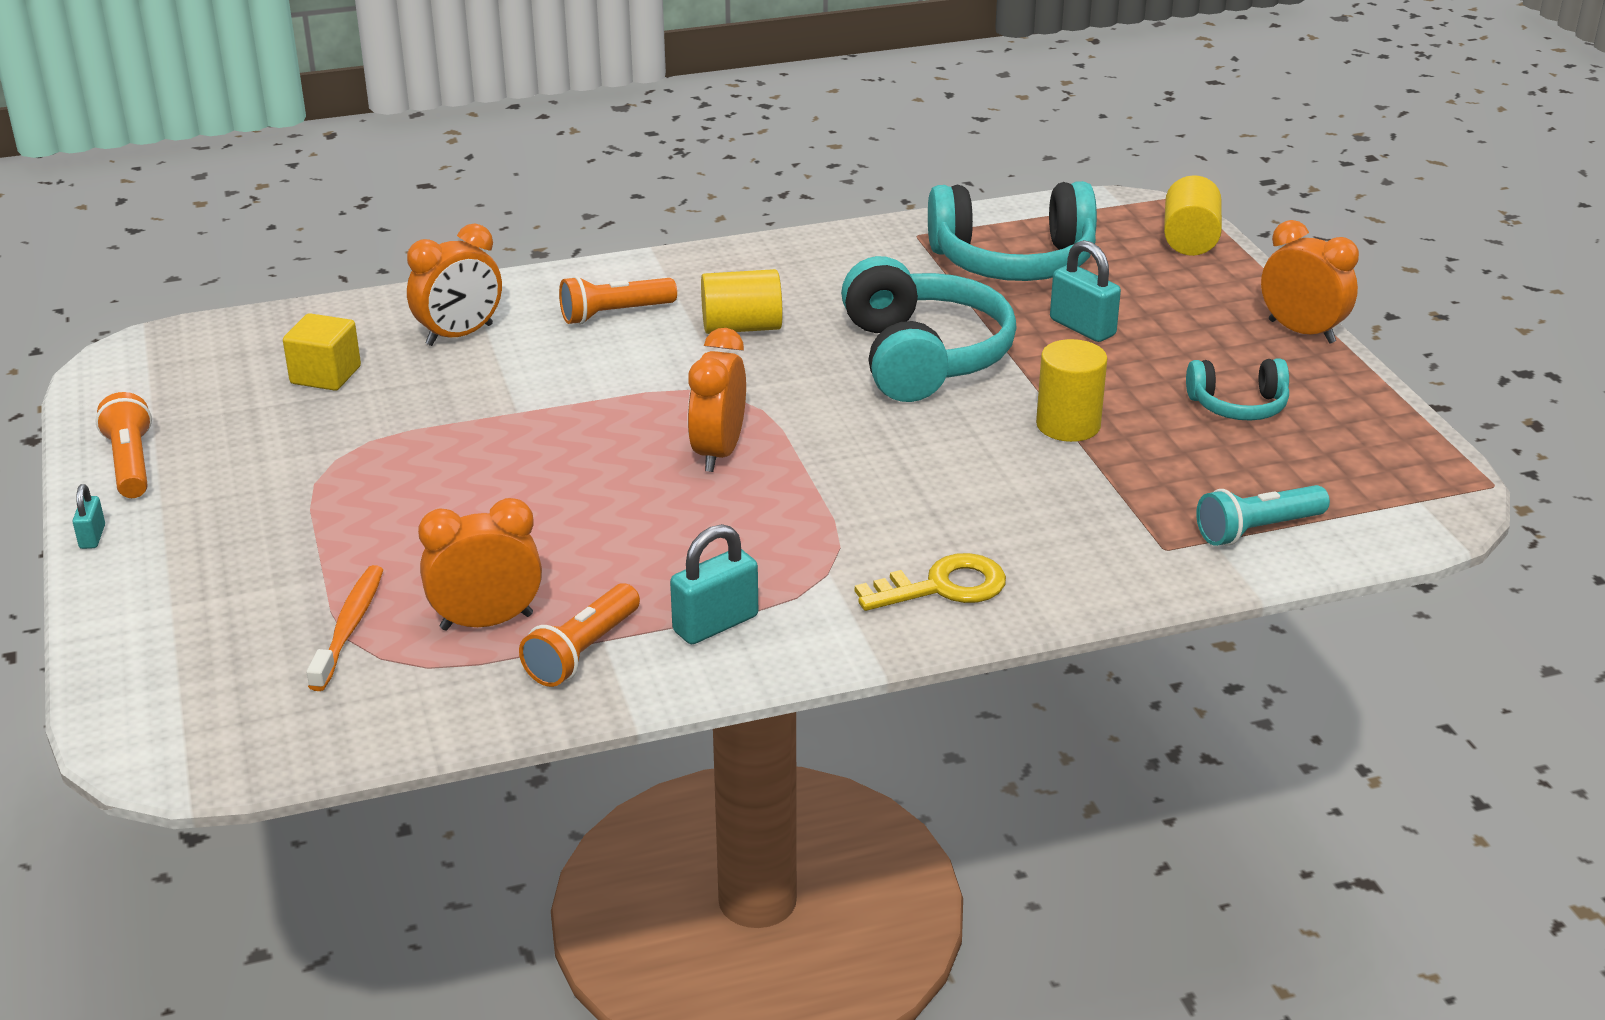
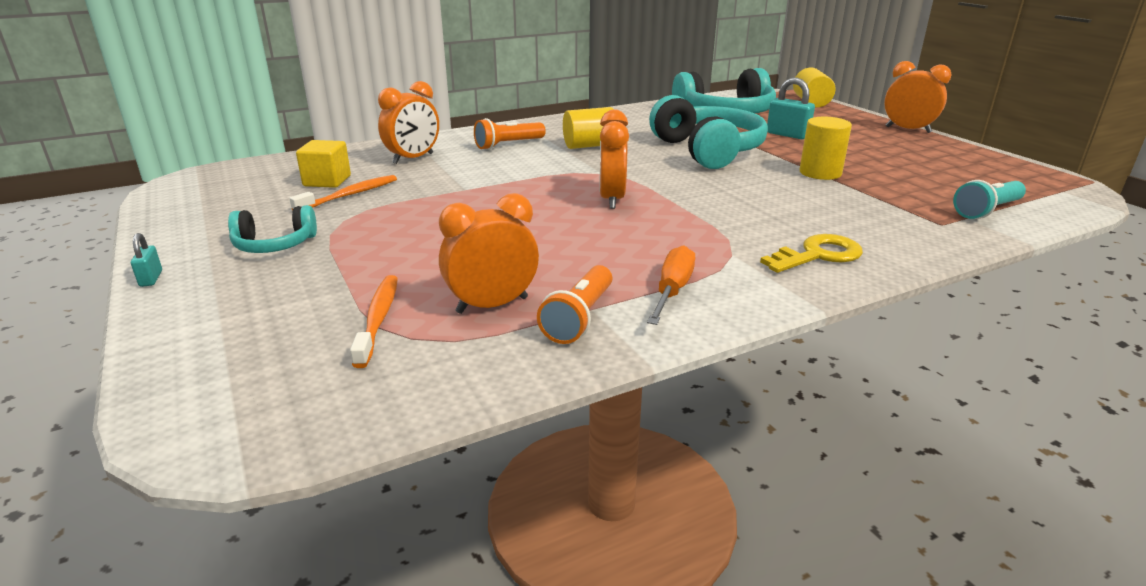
camera: 10 degrees left, 5 degrees down
orange flashlight [95,392,152,498] -> none
turquoise padlock [670,524,758,644] -> orange screwdriver [647,245,695,325]
turquoise headphones [1186,358,1289,421] -> turquoise headphones moved to [228,205,317,253]
none -> orange toothbrush [289,175,397,211]

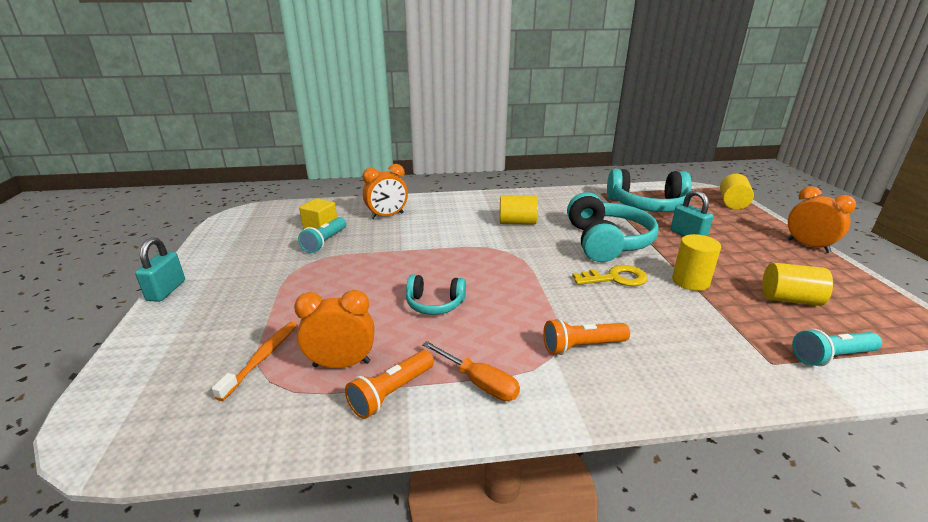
camera: 20 degrees right, 0 degrees up
turquoise padlock [131,233,162,287] -> turquoise padlock [135,237,185,302], size x1.83
turquoise headphones [228,205,317,253] -> turquoise headphones moved to [406,274,466,315]
orange toothbrush [289,175,397,211] -> turquoise flashlight [298,217,347,253]
orange flashlight [474,118,546,150] -> orange flashlight moved to [543,319,630,355]
orange clock [599,109,629,209] -> none
orange screwdriver [647,245,695,325] -> orange screwdriver turned 90 degrees clockwise [422,341,520,401]
yellow key [760,234,863,273] -> yellow key moved to [572,265,648,286]
none -> yellow cylinder [762,263,833,306]

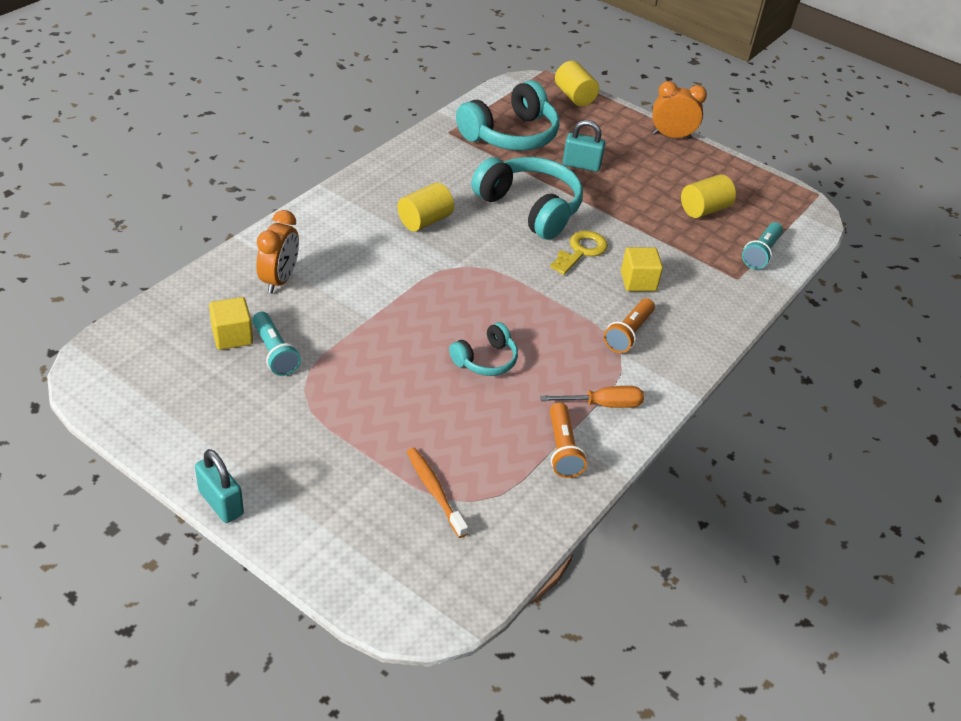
camera: 50 degrees left, 15 degrees up
orange clock [294,290,374,368] -> none
yellow cylinder [672,234,721,291] -> none
none -> yellow cube [621,247,663,291]

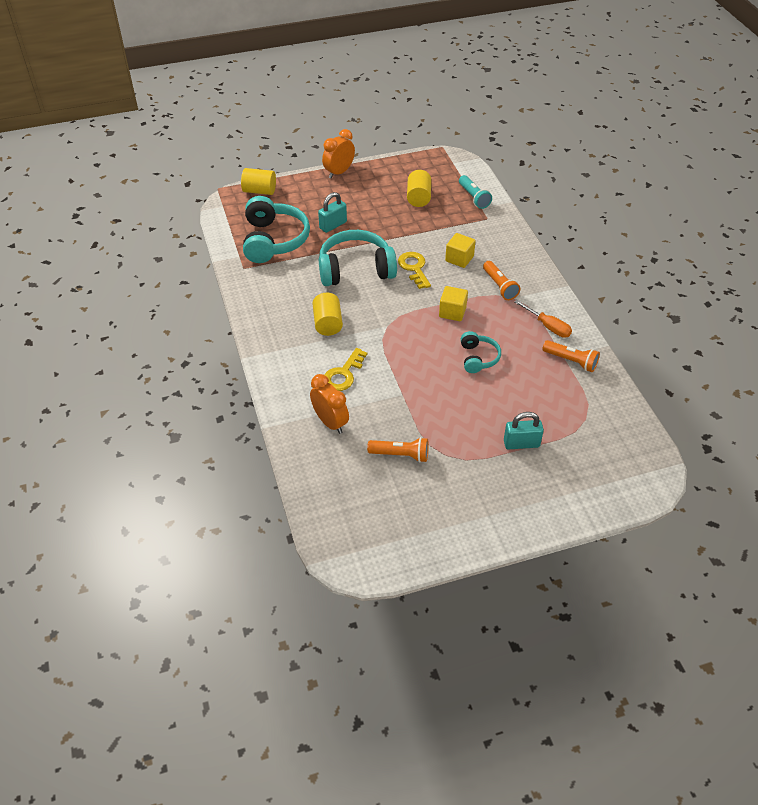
camera: 50 degrees left, 5 degrees up
turquoise padlock [195,449,244,523] -> turquoise padlock moved to [504,412,544,449]
yellow cube [209,297,253,350] -> yellow cube moved to [439,286,468,321]
turquoise flashlight [252,312,301,376] -> orange flashlight [367,437,429,463]
orange toothbrush [407,448,468,538] -> none
orange screwdriver [540,386,644,408] -> orange screwdriver turned 105 degrees clockwise [515,300,572,338]
none -> yellow key [324,348,367,391]

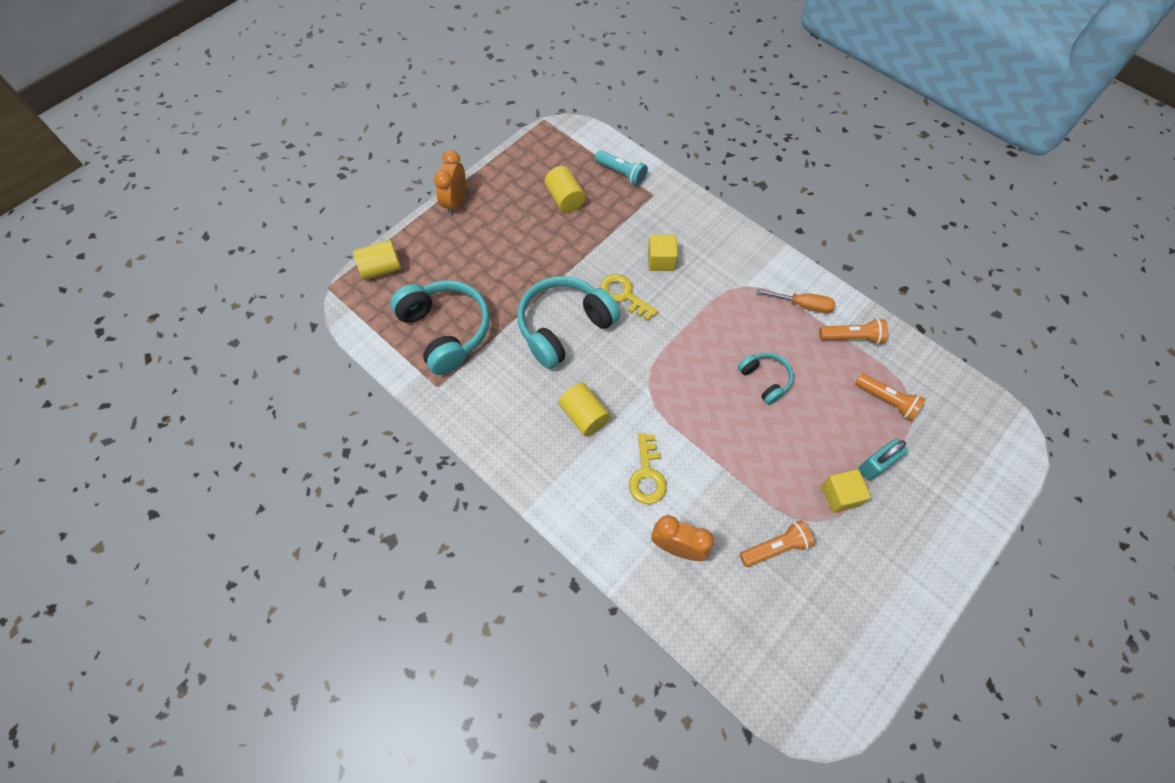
camera: 30 degrees left, 15 degrees up
turquoise padlock [318,192,347,233] -> none
yellow cube [439,286,468,321] -> yellow cube moved to [821,469,871,513]
orange flashlight [483,261,520,300] -> orange flashlight moved to [855,373,926,421]

